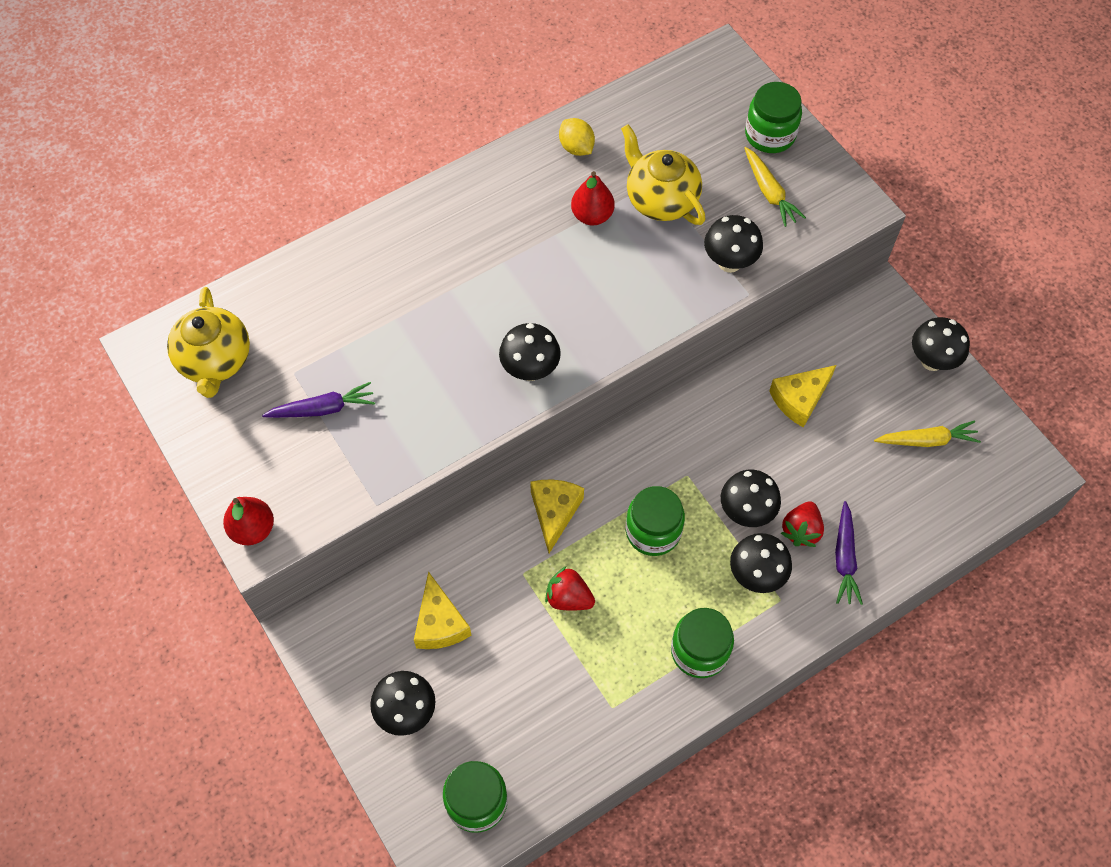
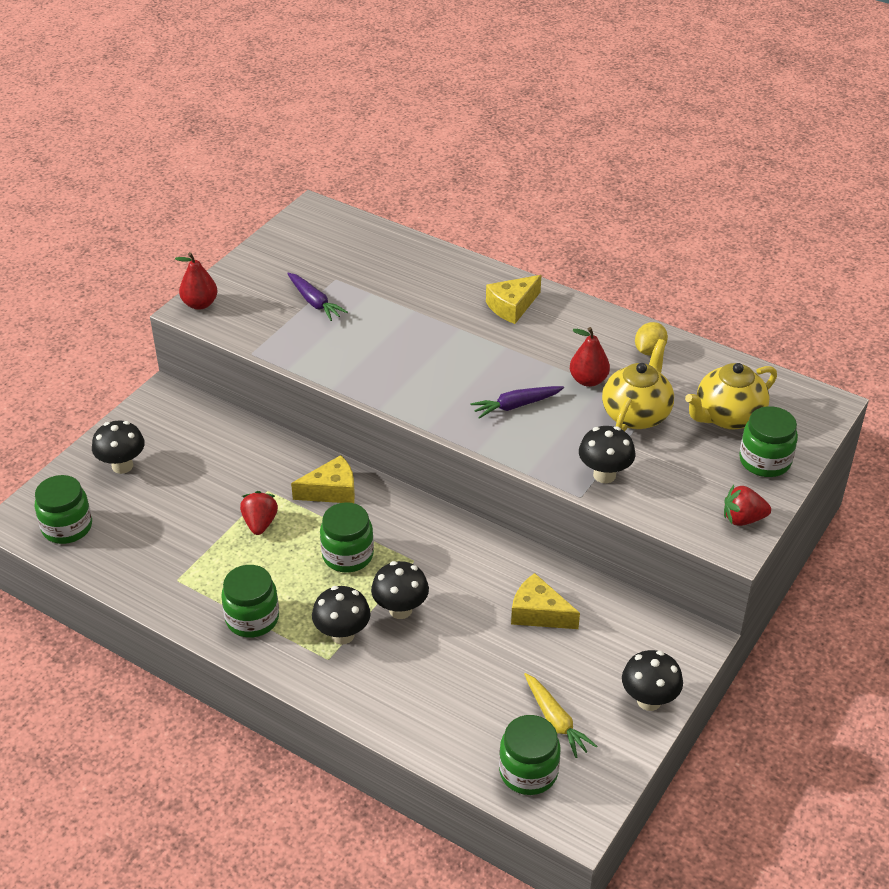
camera: 65 degrees right, 20 degrees down
yellow teapot [167,287,250,398] -> yellow teapot moved to [685,363,777,429]
yellow cheese [414,571,471,649] -> yellow cheese moved to [486,275,541,324]
black mushroom [499,323,561,381] -> none
yellow carrot [744,147,806,227] -> none
red strawberry [781,501,824,547] -> red strawberry moved to [724,485,771,526]
purple carrot [835,501,863,605] -> purple carrot moved to [470,386,564,419]
none -> green jar [499,715,561,795]

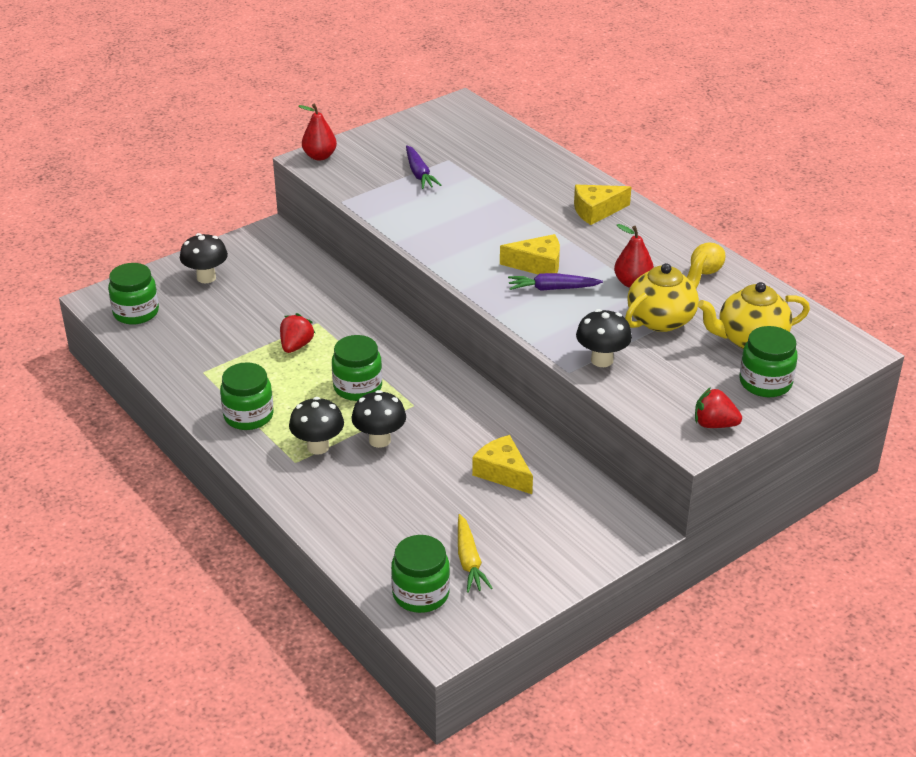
camera: 20 degrees right, 5 degrees down
yellow cheese [291,455,355,503] -> yellow cheese moved to [500,234,560,274]
black mushroom [622,650,683,711] -> none

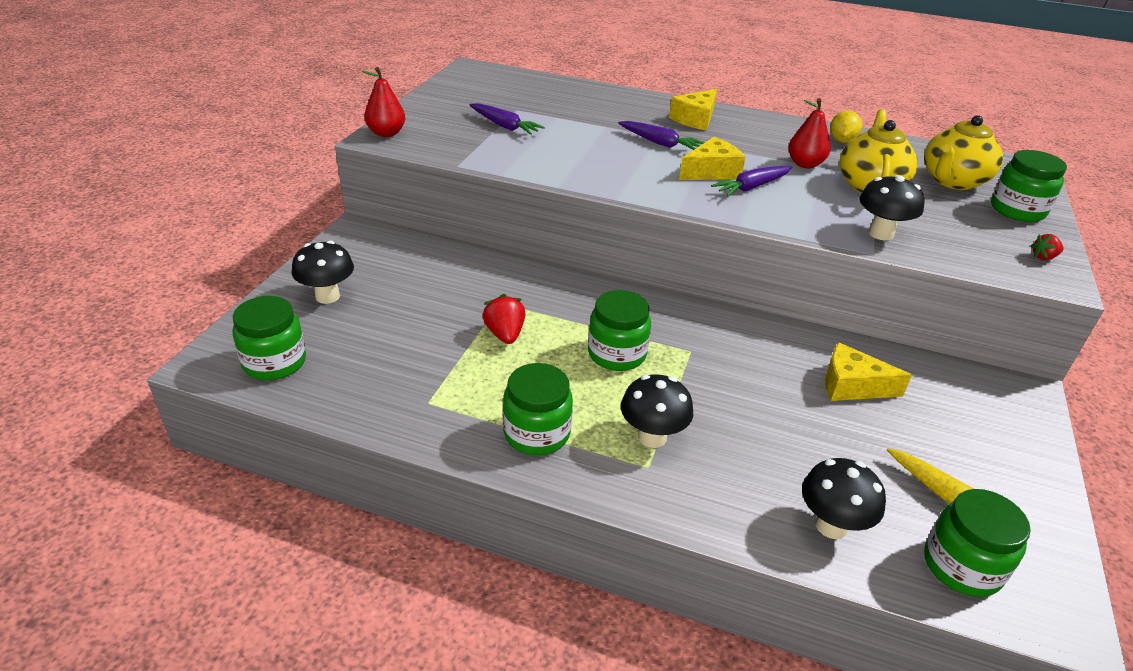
camera: 35 degrees left, 0 degrees up
black mushroom [352,390,406,448] -> black mushroom moved to [802,458,886,539]
red strawberry [695,387,742,428] -> red strawberry [1031,234,1063,260], size x0.61
none -> purple carrot [618,121,705,150]

